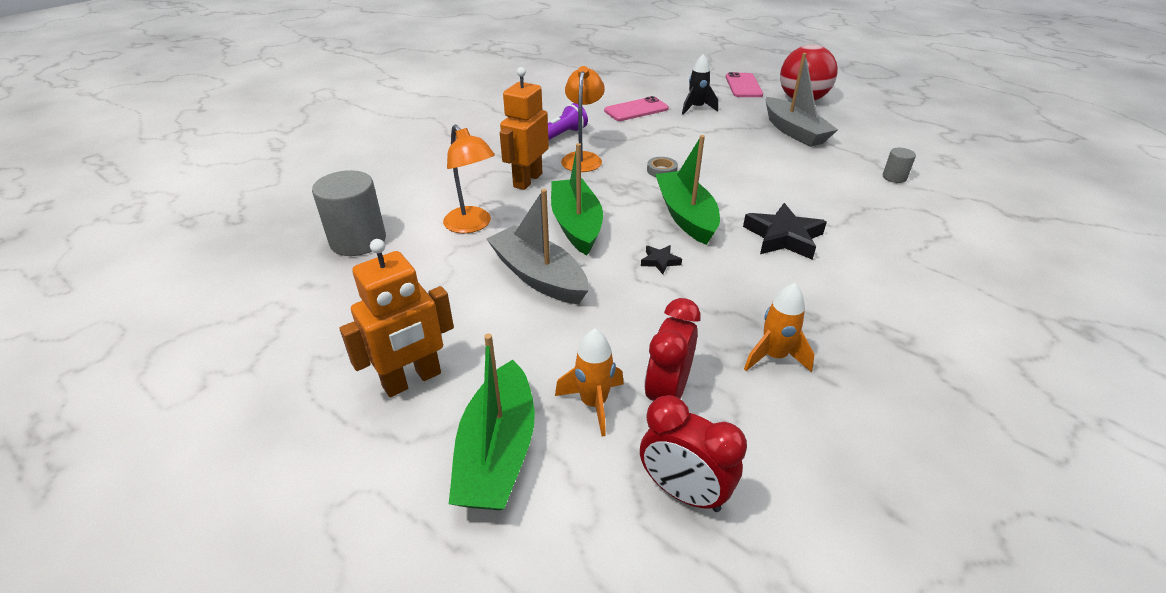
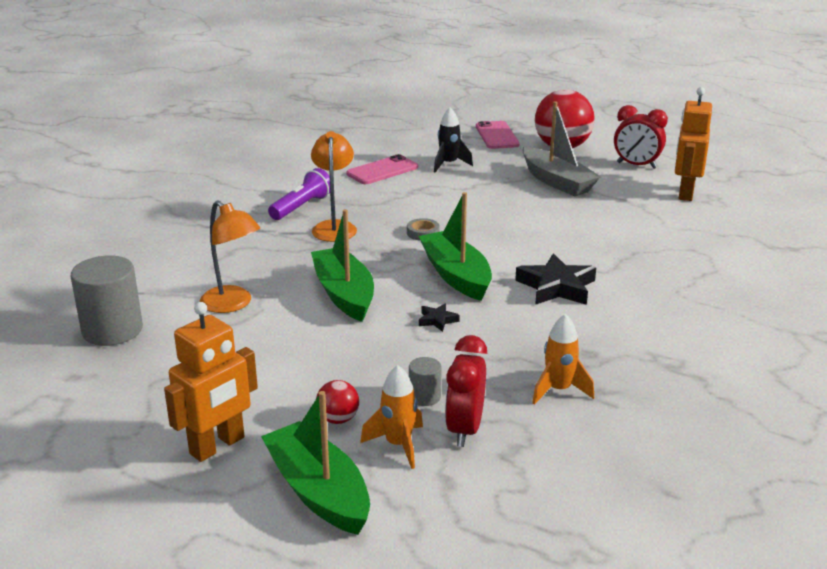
camera: 10 degrees left, 10 degrees down
green boat [449,334,535,510] -> green boat turned 150 degrees clockwise [261,391,370,535]
grey boat [486,189,588,304] -> none
orange robot [500,67,549,190] -> orange robot moved to [675,87,712,201]
red clock [640,395,747,512] -> red clock moved to [614,105,668,169]
grey cylinder [882,148,916,183] -> grey cylinder moved to [409,357,442,406]
none -> red ball [316,380,359,424]

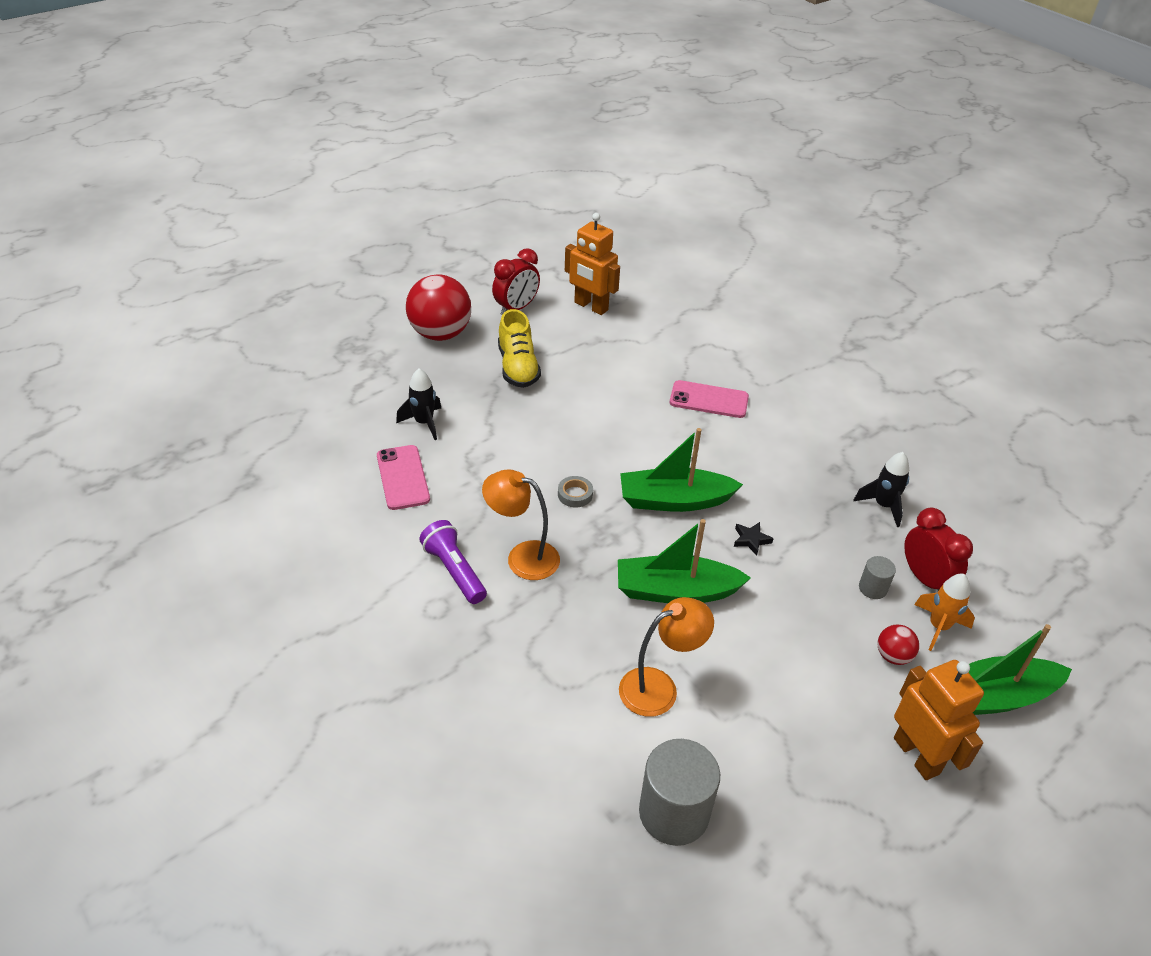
camera: 70 degrees left, 15 degrees up
red clock [445,335,487,447] -> red clock turned 150 degrees counterclockwise [904,508,973,591]
pink phone [476,121,520,149] -> pink phone moved to [670,380,749,418]
black star [515,253,596,305] -> none
grey boat [523,101,600,196] -> yellow shoe [498,309,541,388]
orange rocket [532,314,594,405] -> black rocket [853,452,909,527]

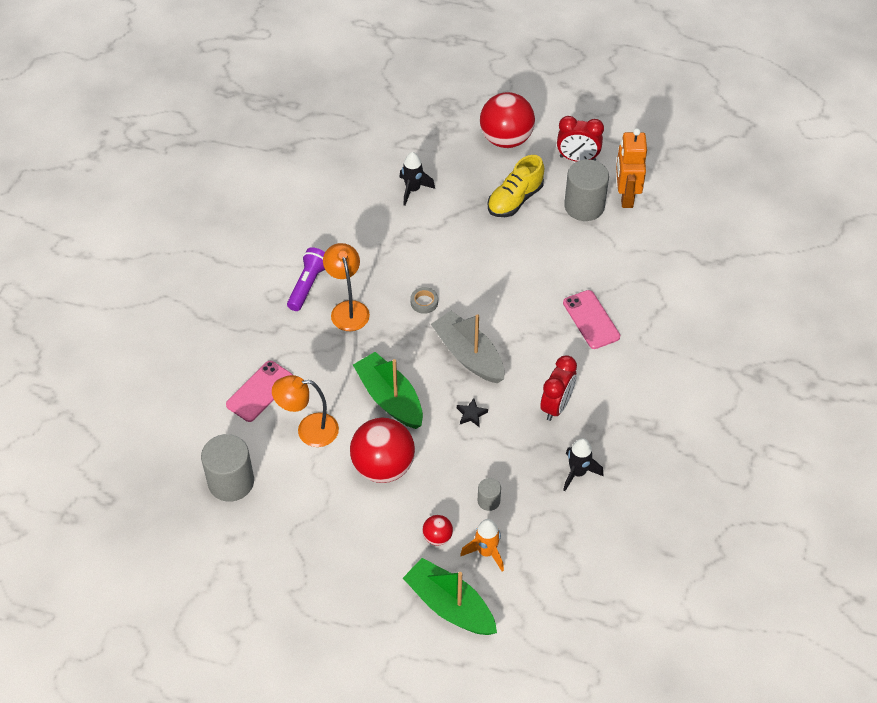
camera: 55 degrees right, 10 degrees up
pink phone [377,445,430,510] -> pink phone moved to [226,361,293,422]
orange lamp [619,597,714,717] -> orange lamp turned 150 degrees clockwise [272,375,339,447]
green boat [620,428,743,512] -> grey boat [431,311,505,383]
orange robot [894,660,984,780] -> none
red clock [904,508,973,591] -> red clock moved to [540,355,577,421]
none -> red ball [350,418,415,483]
none -> grey cylinder [564,159,609,221]

